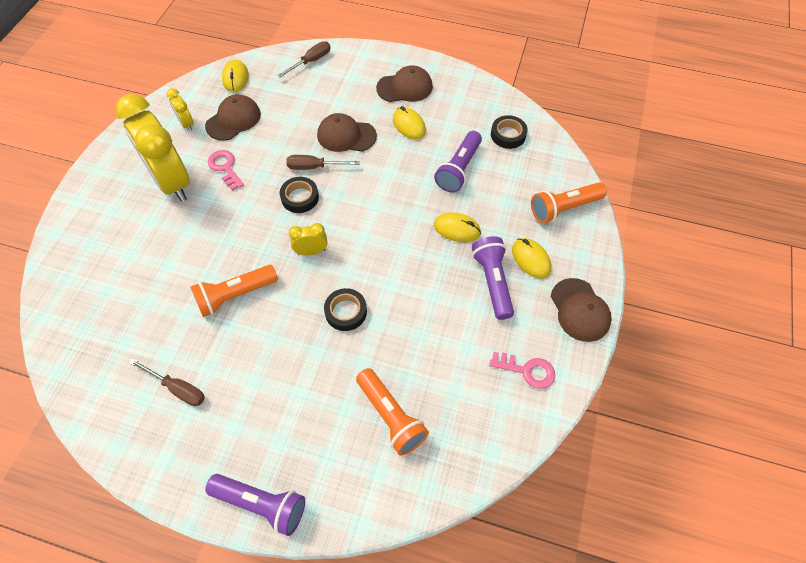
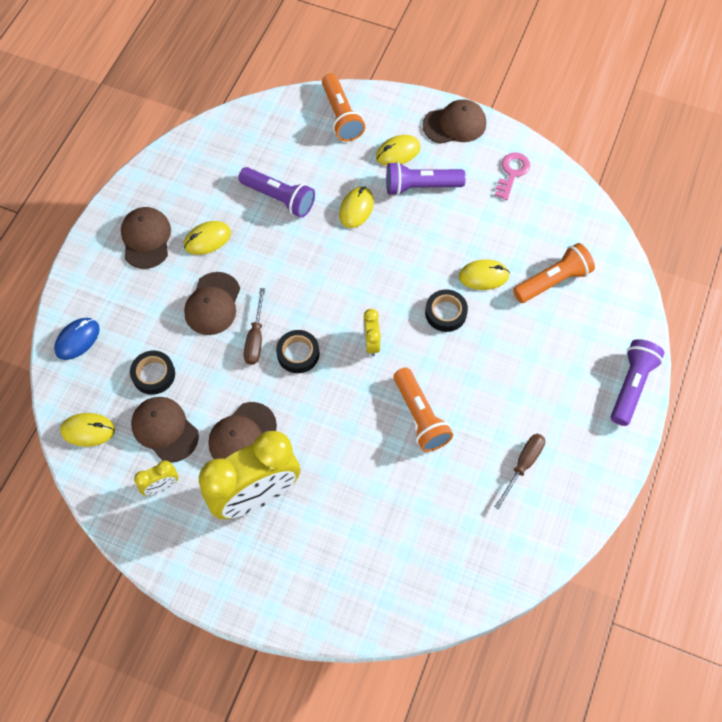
camera: 85 degrees left, 5 degrees up
pink key [208,150,244,191] -> brown cap [208,402,277,459]
brown screwdriver [277,41,331,78] -> blue mouse [54,318,100,360]
black tape [491,115,528,149] -> black tape moved to [130,351,175,395]
none -> yellow mouse [459,259,510,290]

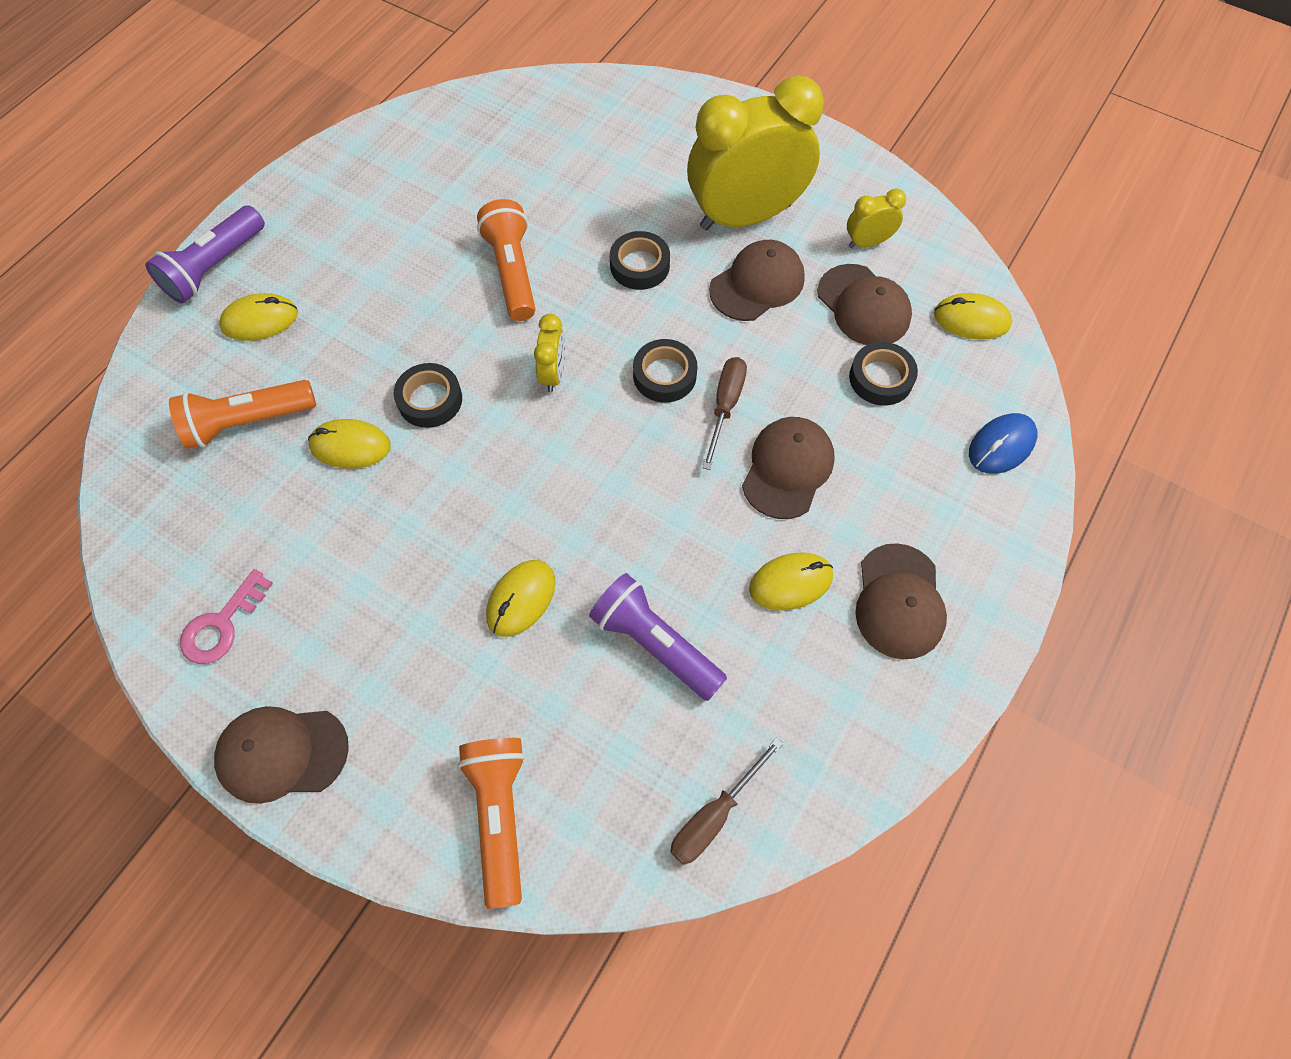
camera: 170 degrees left, 0 degrees up
yellow mouse [376,135,421,166] -> yellow mouse moved to [219,293,298,341]
purple flashlight [386,162,466,196] -> none
brown screwdriver [494,434,545,510] -> brown screwdriver moved to [670,737,783,864]
none -> black tape [610,231,670,290]

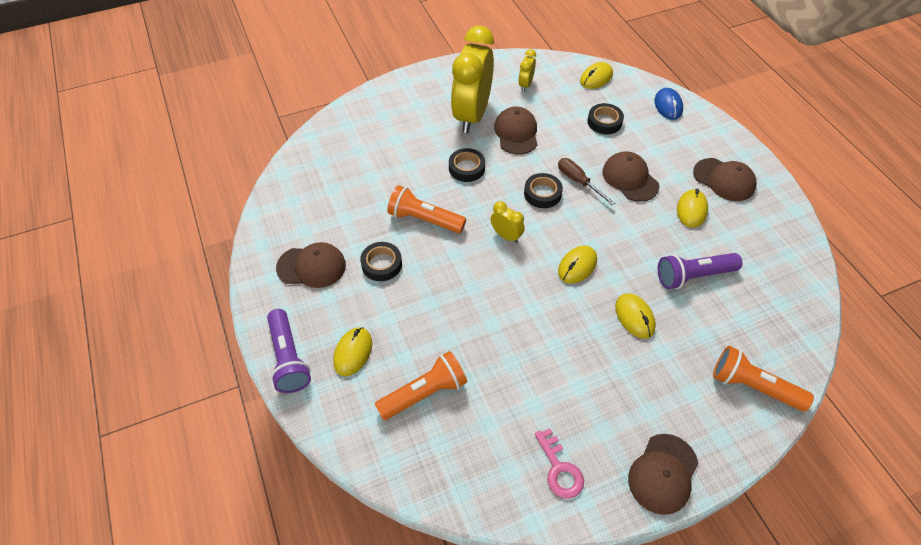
camera: 55 degrees left, 10 degrees down
orange flashlight [169,380,316,449] -> orange flashlight turned 135 degrees counterclockwise [375,351,467,420]
yellow mouse [308,419,391,468] -> yellow mouse moved to [558,246,597,284]
black tape [394,363,462,428] -> black tape moved to [360,242,402,281]
brown screwdriver [670,737,783,864] -> none
brown cap [817,264,912,345] -> brown cap moved to [276,242,346,288]

